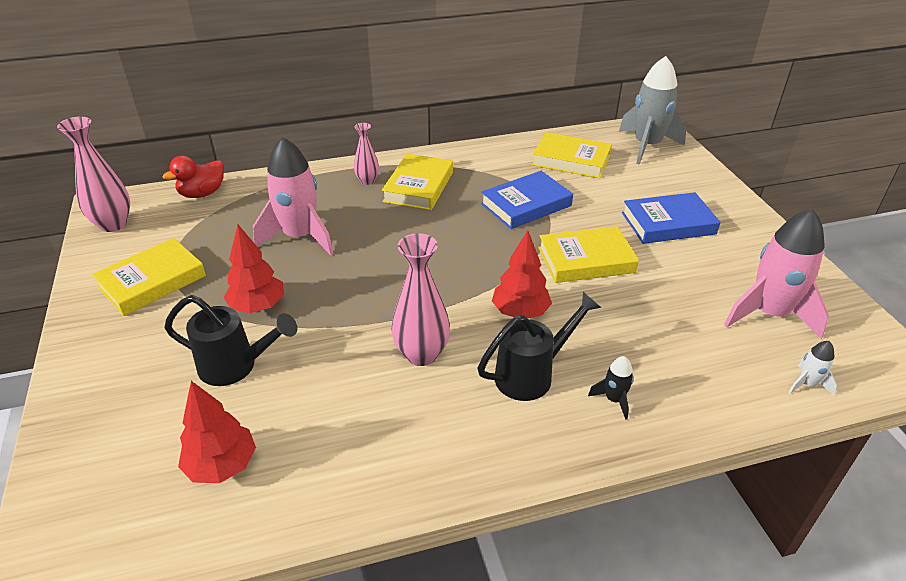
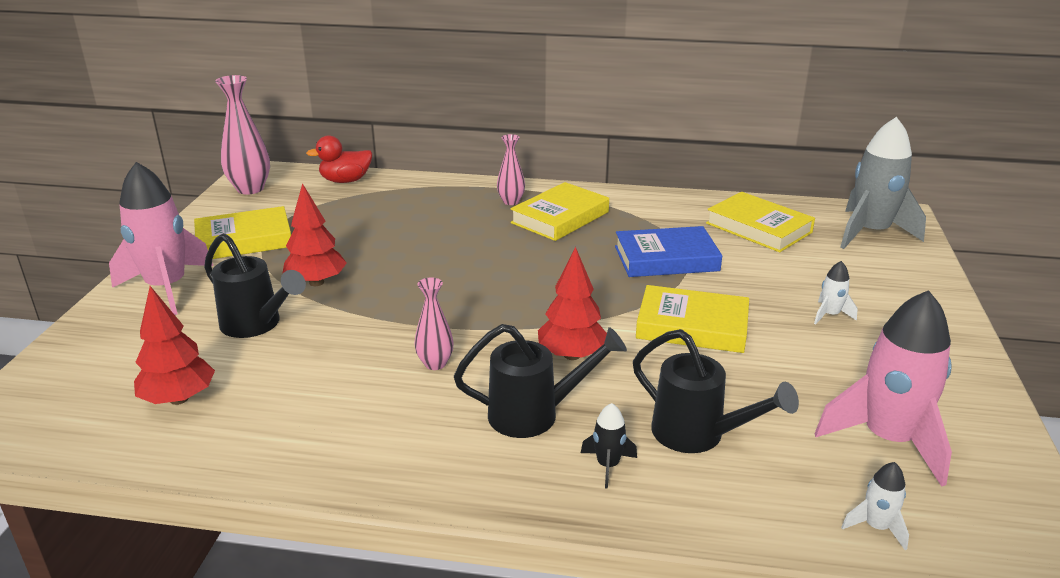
camera: 25 degrees right, 10 degrees down
pink rocket [253,137,334,255] -> pink rocket moved to [109,162,213,315]
pink vase [391,233,450,366] -> pink vase [414,278,454,370], size x0.59
blue book [622,192,720,244] -> white rocket [814,261,858,324]
none -> black watering can [633,329,799,453]

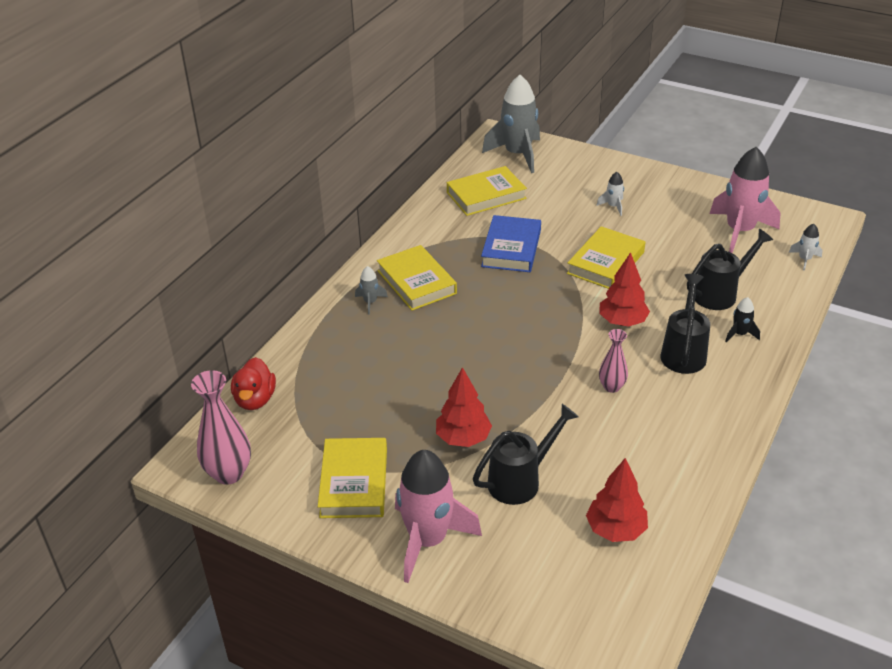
camera: 70 degrees left, 10 degrees up
pink vase [497,134,525,205] -> grey rocket [355,266,388,315]

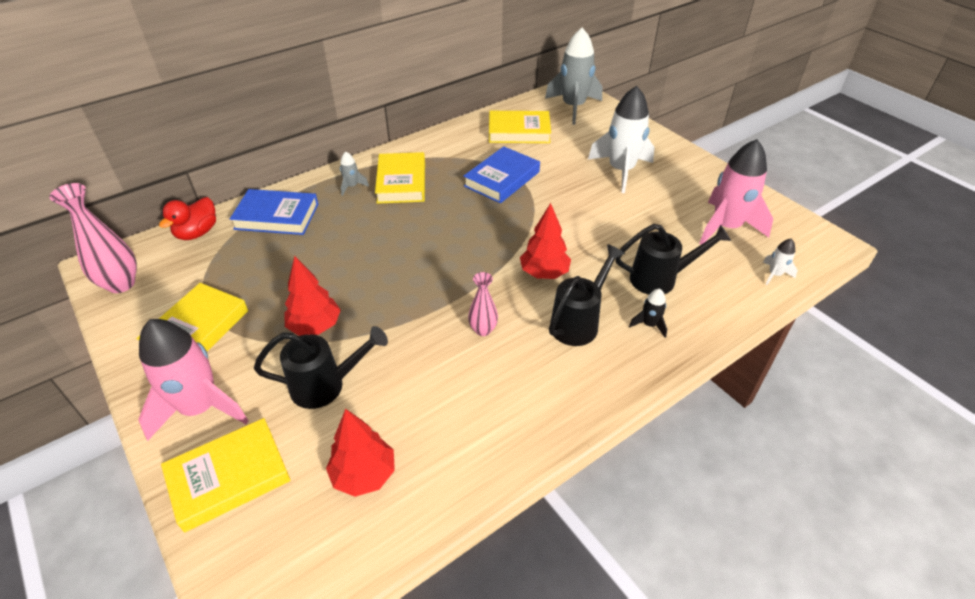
camera: 25 degrees right, 5 degrees up
yellow book [567,226,645,289] -> yellow book moved to [161,418,291,533]
white rocket [596,172,624,216] -> white rocket [588,86,655,193], size x2.29
none -> blue book [230,189,318,235]

